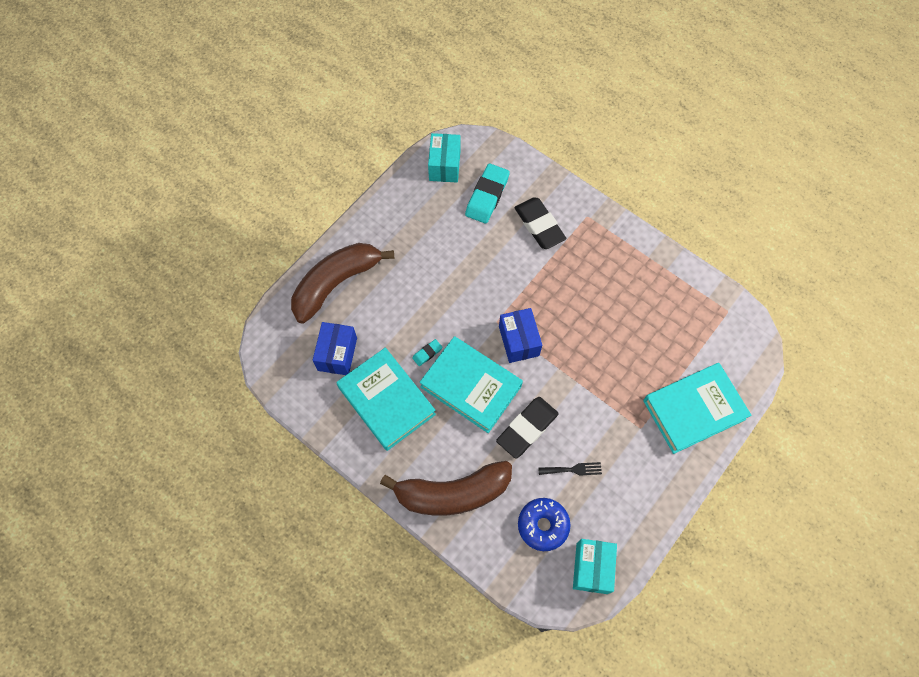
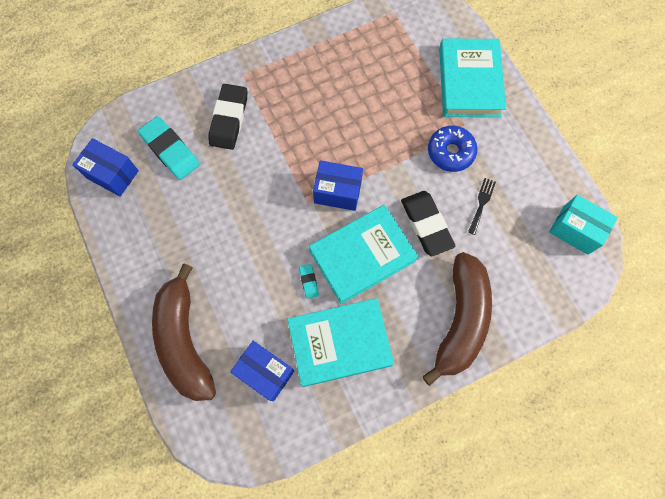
camera: 65 degrees left, 5 degrees up
turquoise box [428,133,460,182] -> blue box [72,138,139,196]
black eraser [514,197,567,249] -> black eraser turned 75 degrees counterclockwise [209,84,247,150]
blue donut [518,498,571,551] -> blue donut moved to [428,125,477,172]

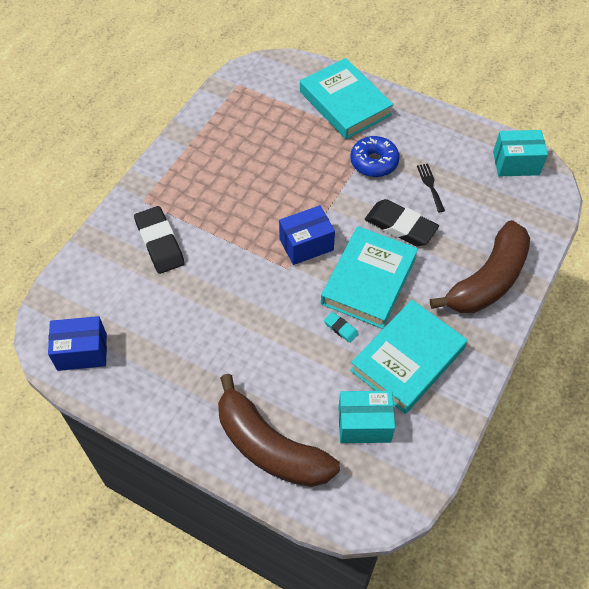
camera: 35 degrees left, 15 degrees down
turquoise eraser [138,116,200,180] -> none
blue box [230,341,294,401] -> turquoise box [338,391,395,443]
brown banana [422,252,492,386] -> brown banana turned 60 degrees clockwise [430,220,530,313]

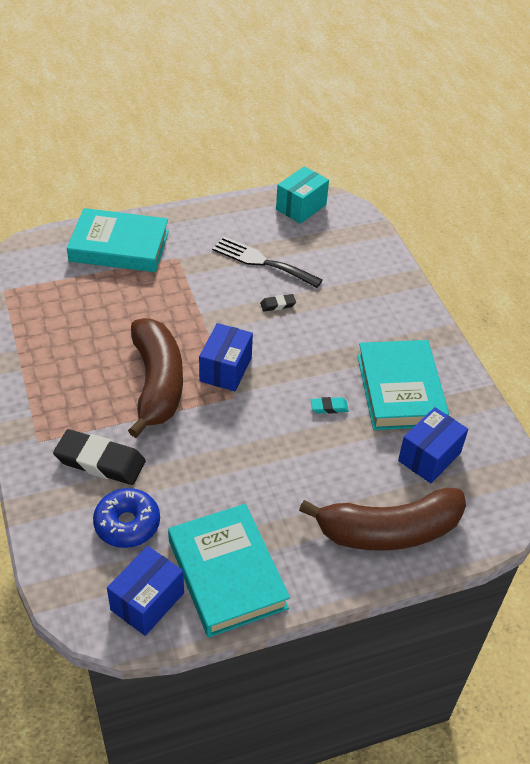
camera: 50 degrees left, 10 degrees down
turquoise book [321,226,418,329] -> turquoise book moved to [168,504,290,637]
turquoise box [338,391,395,443] -> blue box [398,407,468,483]
blue donut [350,136,400,177] -> blue donut moved to [93,488,160,548]
black eraser [365,199,439,246] -> black eraser [260,294,296,312], size x0.46
black fork [417,164,445,213] -> black fork [212,237,323,288], size x1.82
brown banana [430,220,530,313] -> brown banana moved to [128,318,183,438]

